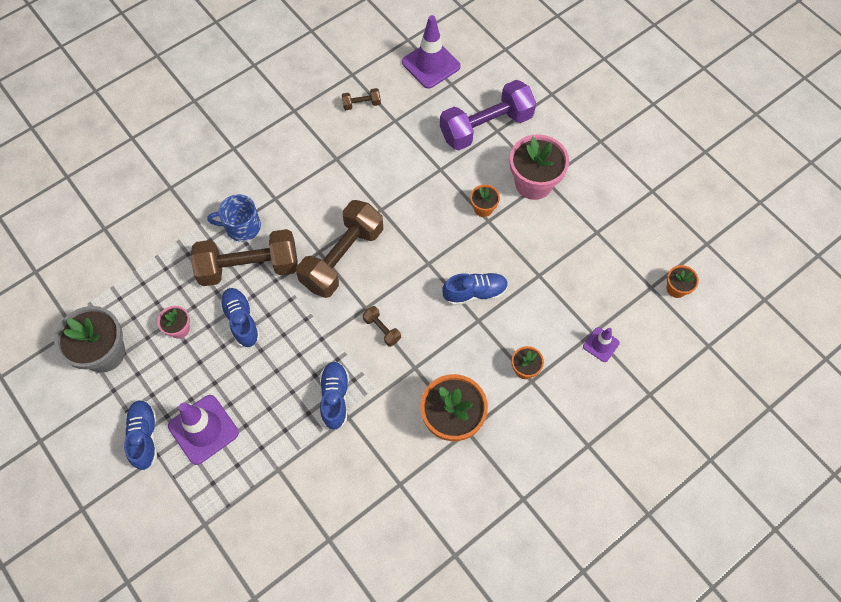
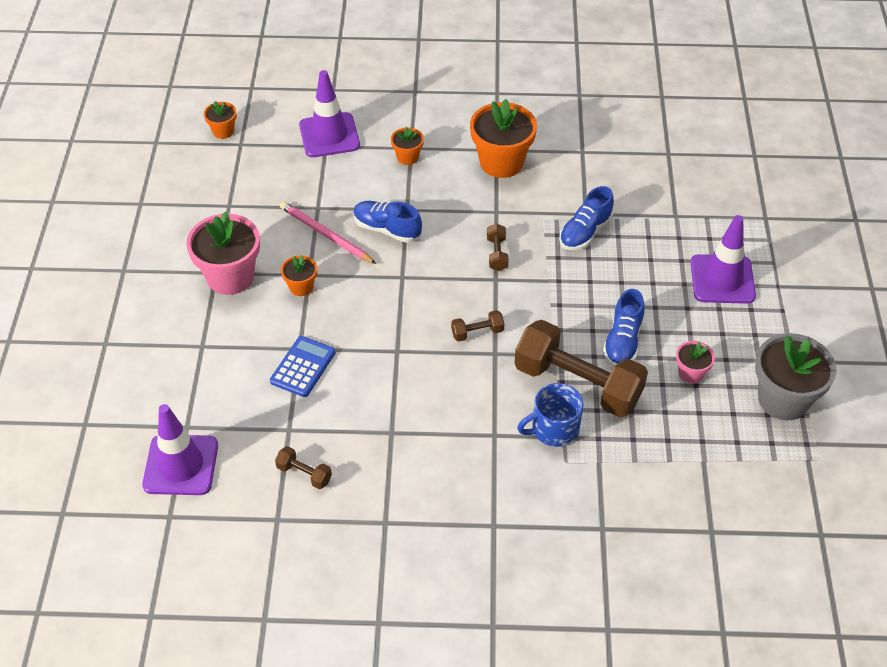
camera: 140 degrees left, 15 degrees down
blue shoe [124,400,157,470] -> none
blue mug [207,194,261,242] -> blue mug turned 120 degrees clockwise [517,383,584,447]
brown dumbbell [296,200,383,298] -> brown dumbbell [451,310,504,342], size x0.42
purple dumbbell [440,80,536,151] -> none
purple traffic cone [583,327,620,362] -> purple traffic cone [299,70,360,157], size x1.85
none -> blue calculator [270,336,336,397]
none -> pink pencil [280,201,376,264]

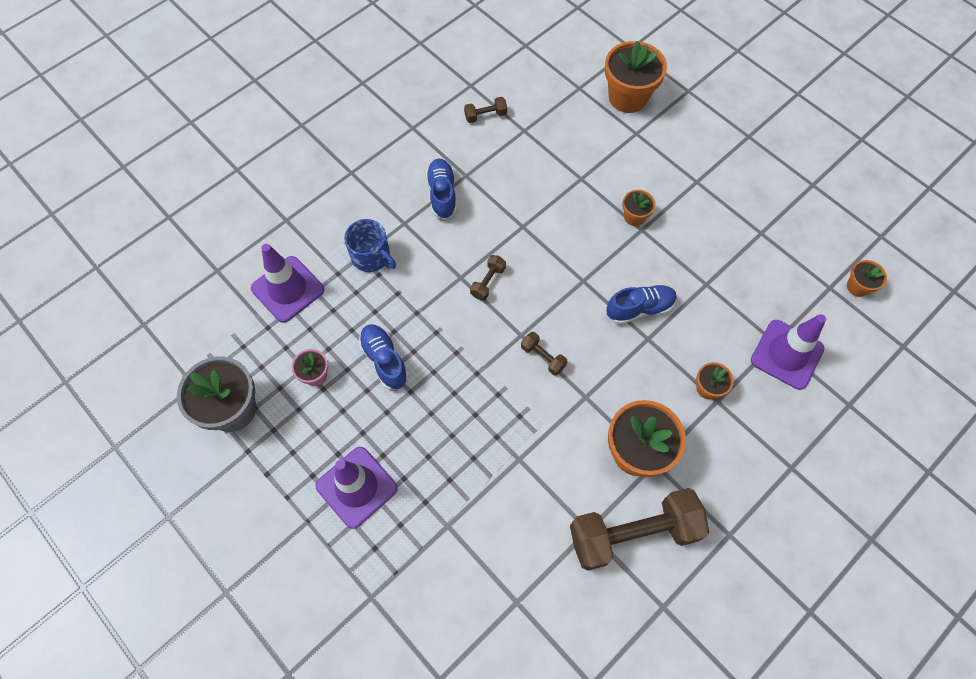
camera: 135 degrees right, 15 degrees up
purple traffic cone [142,404,218,495] -> purple traffic cone moved to [251,244,324,323]
pink flower pot [186,212,260,295] -> none
blue calculator [270,336,336,397] -> none
pink pencil [280,201,376,264] -> none
brown dumbbell [514,320,648,417] -> brown dumbbell moved to [570,488,709,571]
blue mug [517,383,584,447] -> blue mug turned 105 degrees clockwise [344,219,396,272]
blue shoe [559,186,614,250] -> blue shoe moved to [426,159,457,220]
none -> orange flower pot [605,41,667,113]

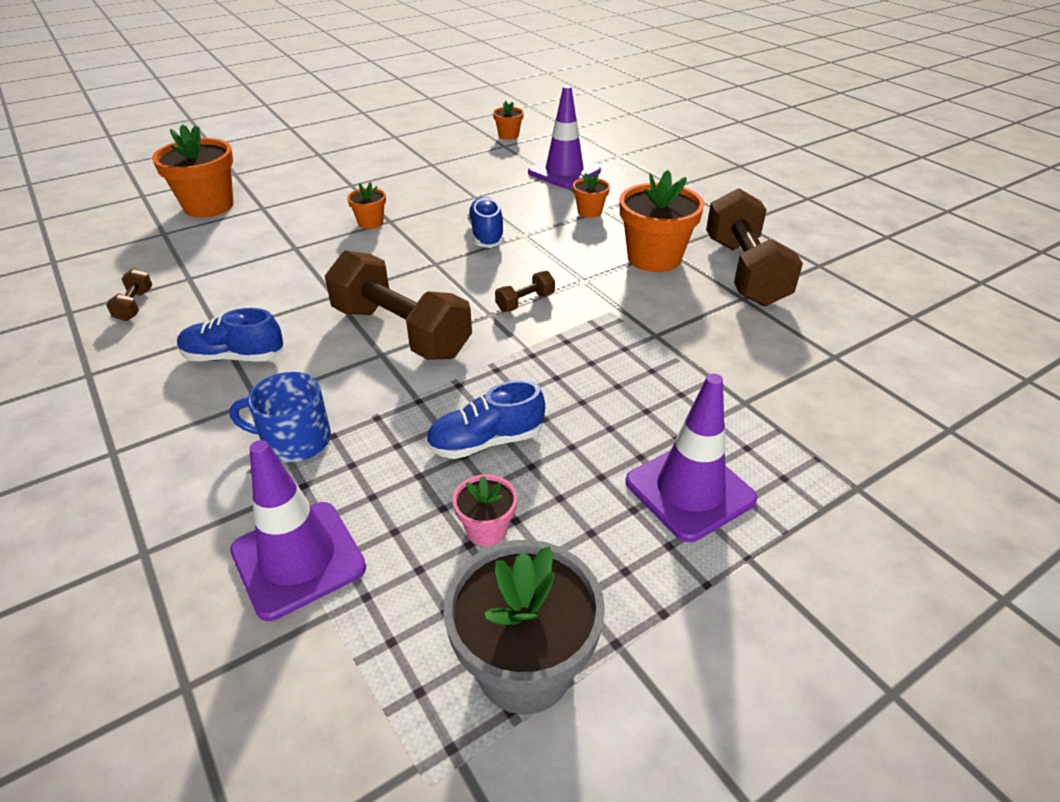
camera: 80 degrees left, 25 degrees down
blue mug [344,219,396,272] -> blue mug turned 135 degrees counterclockwise [229,372,331,462]
brown dumbbell [470,255,506,301] -> brown dumbbell [325,250,472,360], size x2.40

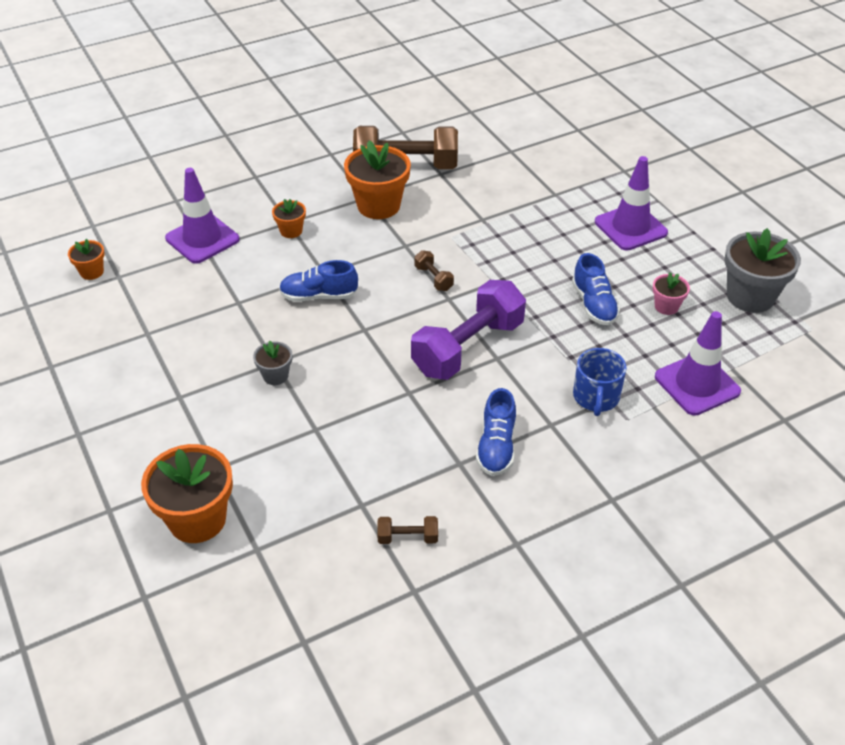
camera: 85 degrees left, 5 degrees up
brown dumbbell [325,250,472,360] -> purple dumbbell [411,280,526,380]
orange flower pot [347,182,386,229] -> grey flower pot [253,341,292,385]

